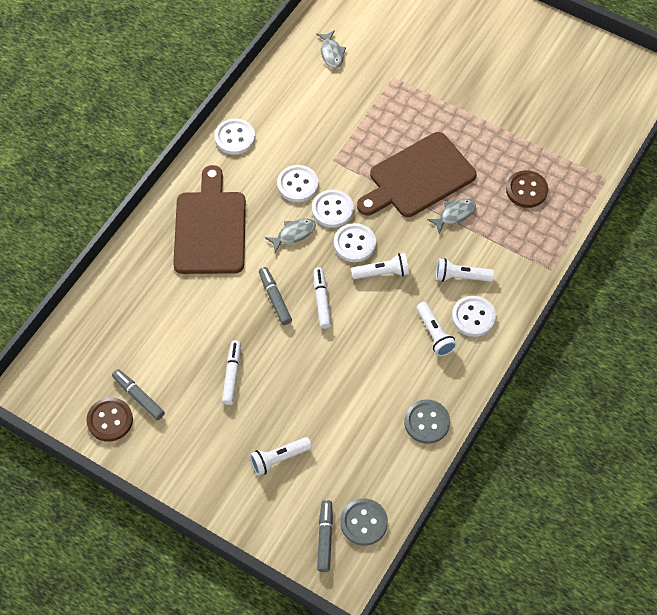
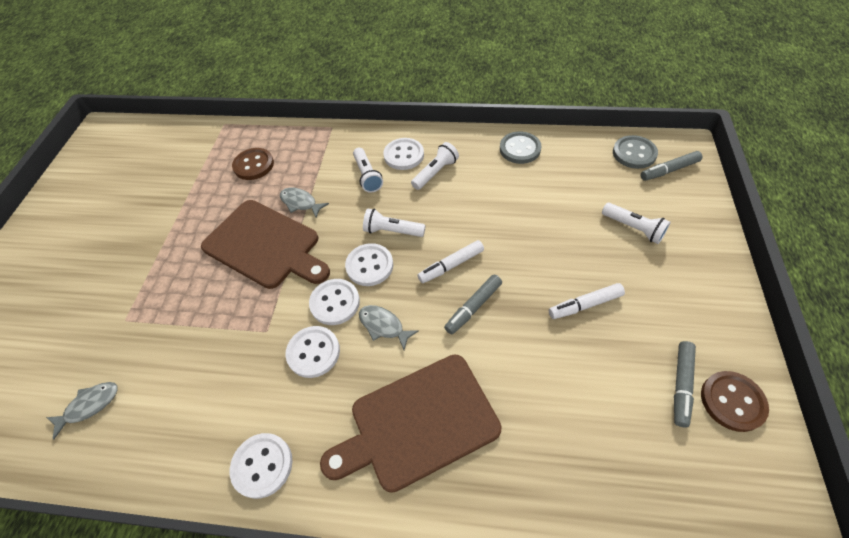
camera: 110 degrees left, 5 degrees down
white flashlight [351,253,409,279] -> white flashlight turned 45 degrees counterclockwise [363,209,426,237]

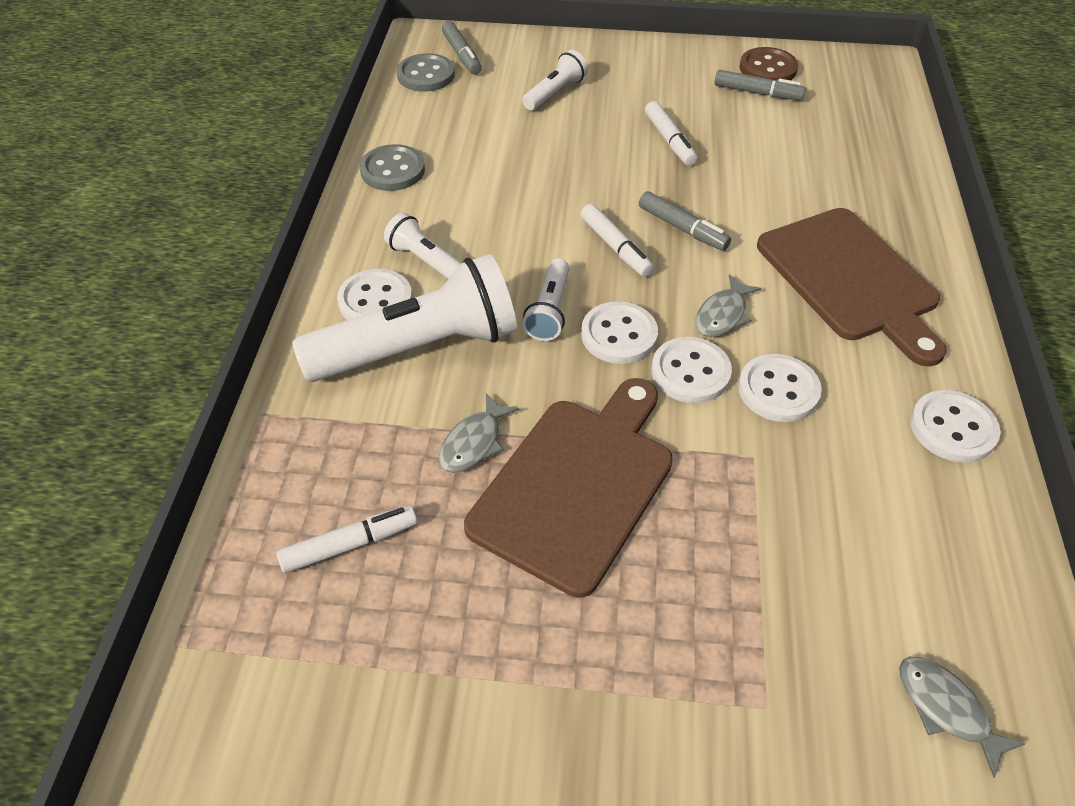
camera: 95 degrees left, 5 degrees down
brown button [232,148,274,180] -> white marker [277,506,417,573]
white flashlight [353,148,383,193] -> white flashlight [292,254,517,382], size x2.06

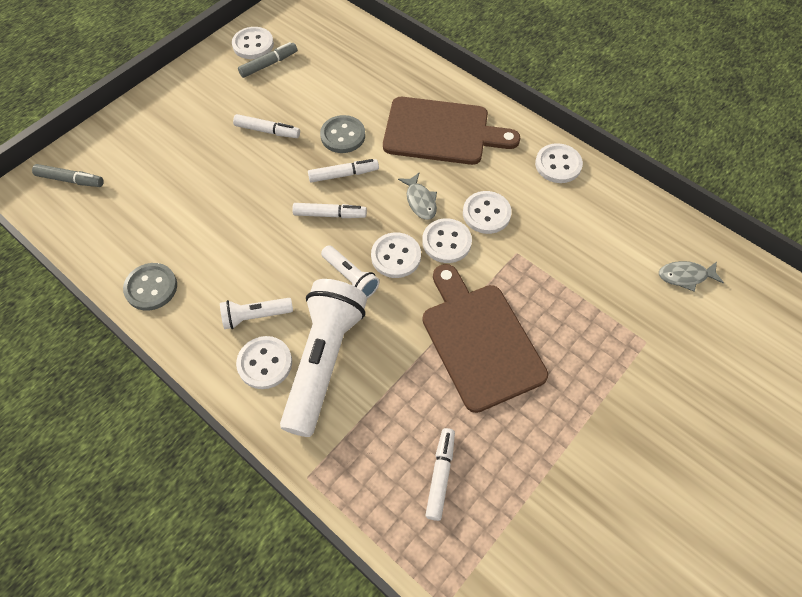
camera: 55 degrees left, 10 degrees up
grey button [396,53,455,92] -> grey button moved to [320,115,365,153]
grey fish [439,393,519,473] -> none
white flashlight [522,50,588,110] -> none
grey marker [639,191,731,251] -> white marker [308,159,379,182]
brown button [740,47,799,81] -> white button [232,27,274,59]

